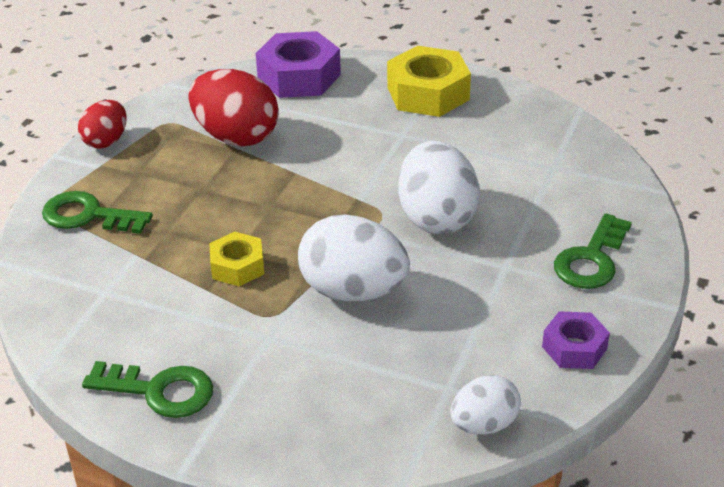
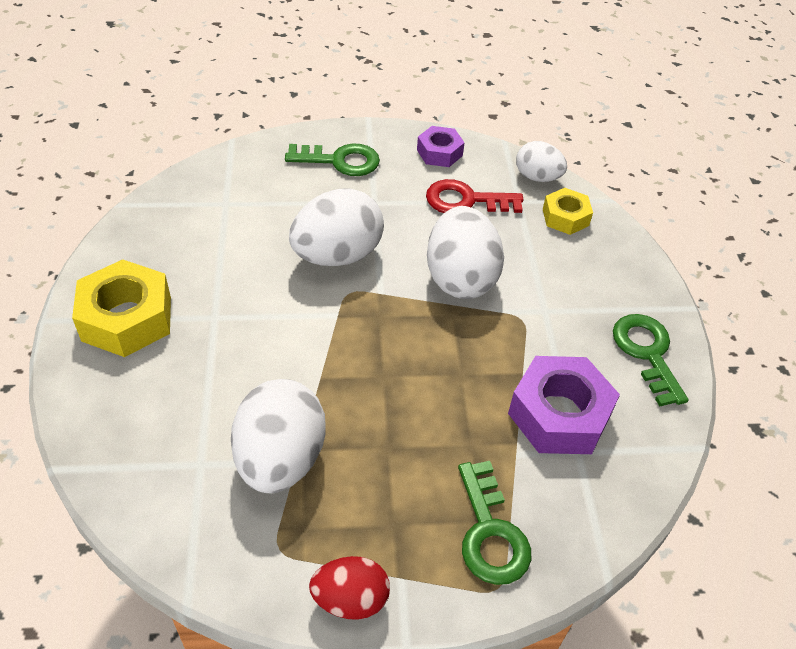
camera: 120 degrees left, 10 degrees up
red egg [188,69,279,147] -> white egg [231,379,326,494]
yellow nut [209,232,264,286] -> yellow nut moved to [543,188,593,235]
purple nut [256,31,341,98] -> purple nut moved to [508,356,620,454]
none -> red key [426,179,523,213]

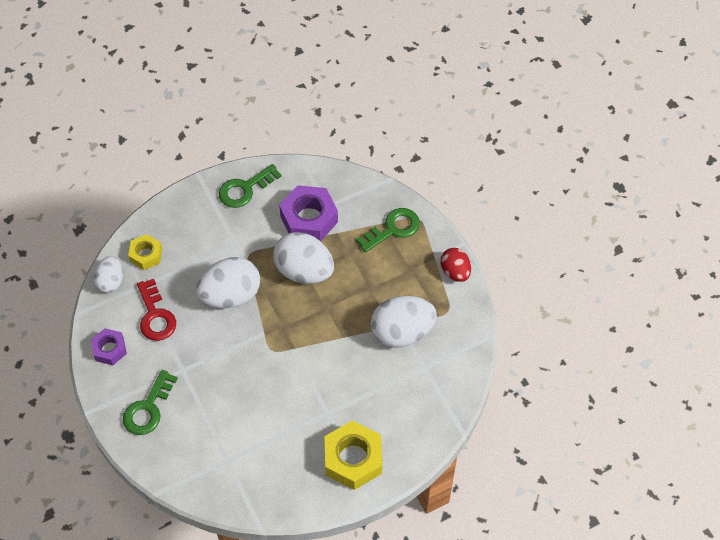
camera: 110 degrees left, 10 degrees up
green key [285,144,380,176] -> green key turned 135 degrees counterclockwise [123,370,178,435]
white egg [289,188,384,266] -> white egg moved to [273,232,334,284]

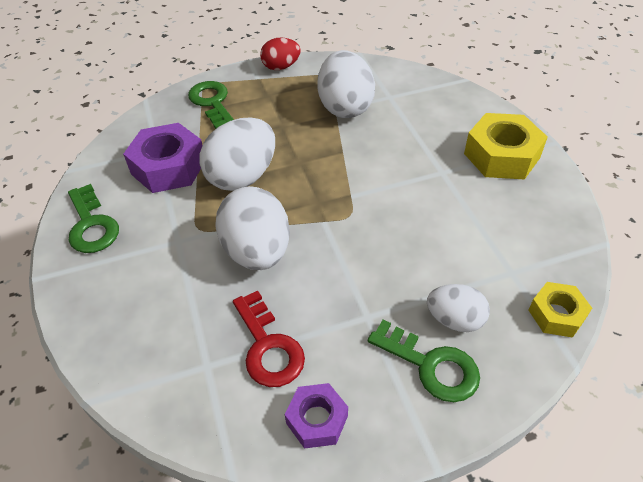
camera: 80 degrees left, 10 degrees down
white egg [93,256,123,293] -> white egg moved to [427,284,490,332]
yellow nut [128,234,162,270] -> yellow nut moved to [528,282,592,338]
red key [137,279,176,341] -> red key turned 75 degrees clockwise [233,290,305,387]

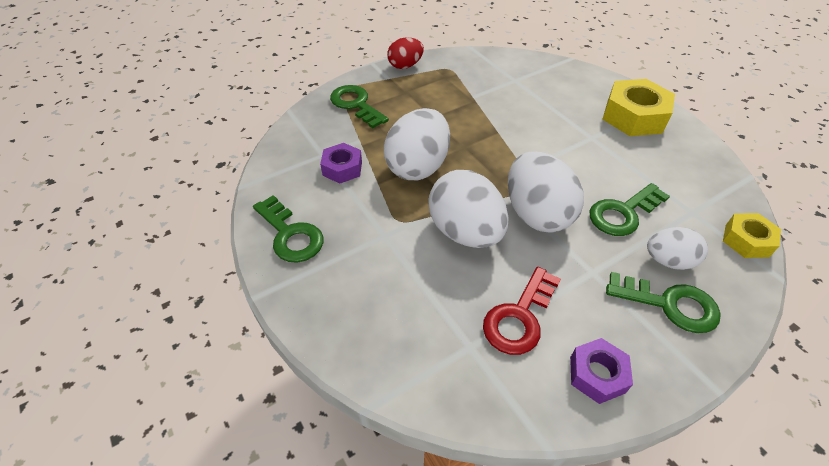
camera: 15 degrees left, 0 degrees up
purple nut [123,123,203,193] -> purple nut [320,143,362,183], size x0.58
red key [233,290,305,387] -> red key turned 75 degrees clockwise [483,267,561,355]
white egg [317,50,375,118] -> white egg moved to [508,152,584,233]
none -> green key [590,183,670,236]

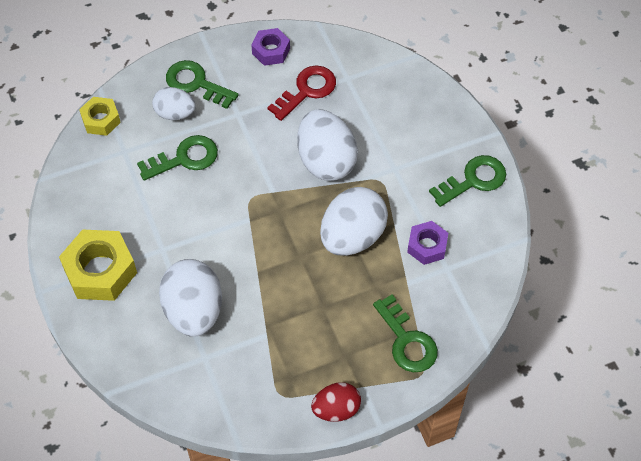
camera: 170 degrees left, 10 degrees up
green key [253,195,324,263] -> green key turned 90 degrees clockwise [429,155,506,207]
white egg [508,152,584,233] -> white egg moved to [159,259,222,337]

